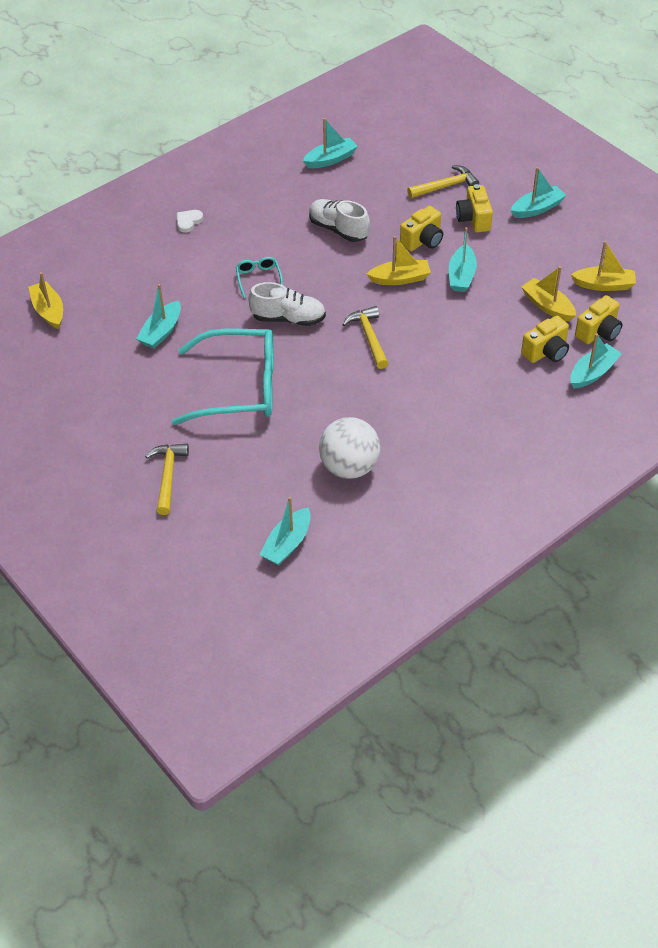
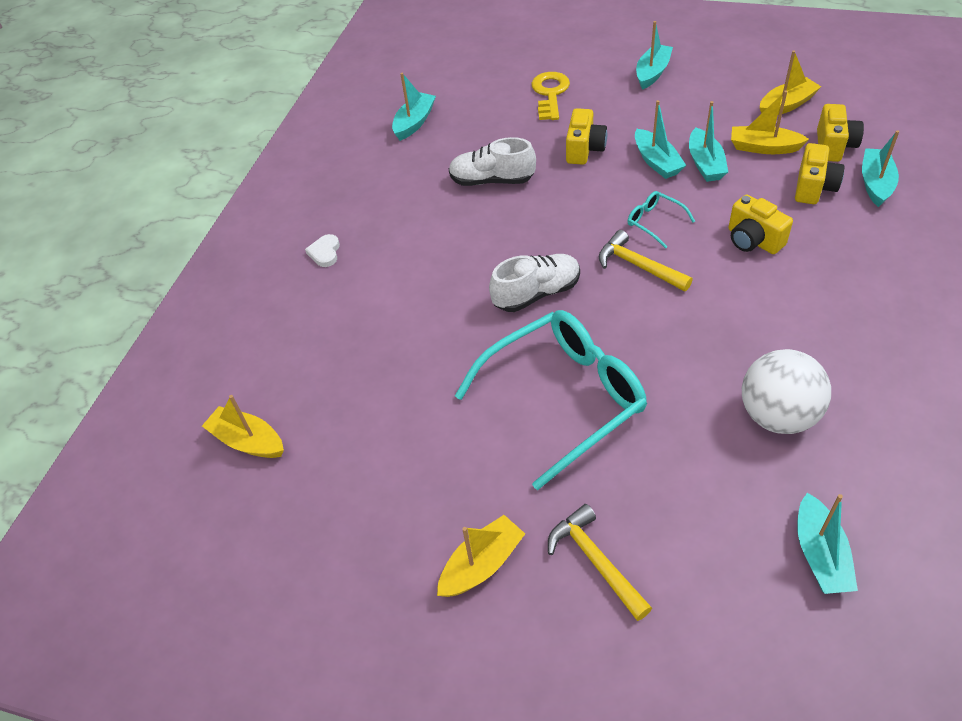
camera: 30 degrees left, 0 degrees up
turquoise boat [136,284,181,349] -> turquoise boat moved to [689,101,728,182]
turquoise glasses [236,257,283,298] -> turquoise glasses moved to [628,191,695,249]
yellow boat [367,236,431,285] -> yellow boat moved to [437,515,525,597]
yellow hammer [407,165,479,198] -> yellow key [531,72,570,120]
yellow camera [456,184,493,233] -> yellow camera moved to [728,194,793,254]

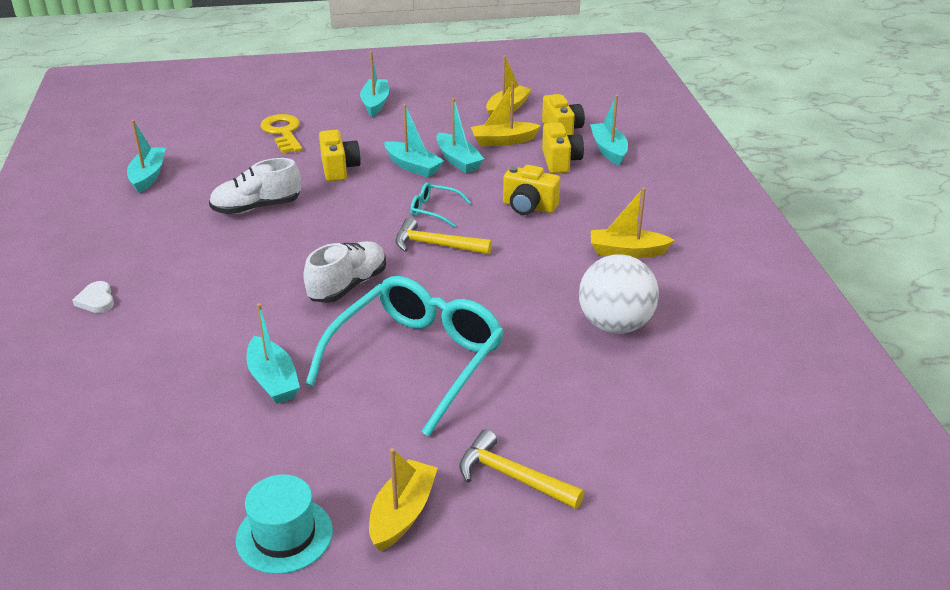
camera: 30 degrees left, 15 degrees down
yellow boat [202,395,284,458] -> yellow boat moved to [591,187,675,258]
turquoise boat [797,493,858,594] -> turquoise boat moved to [246,303,300,404]
none -> turquoise hat [236,474,333,574]

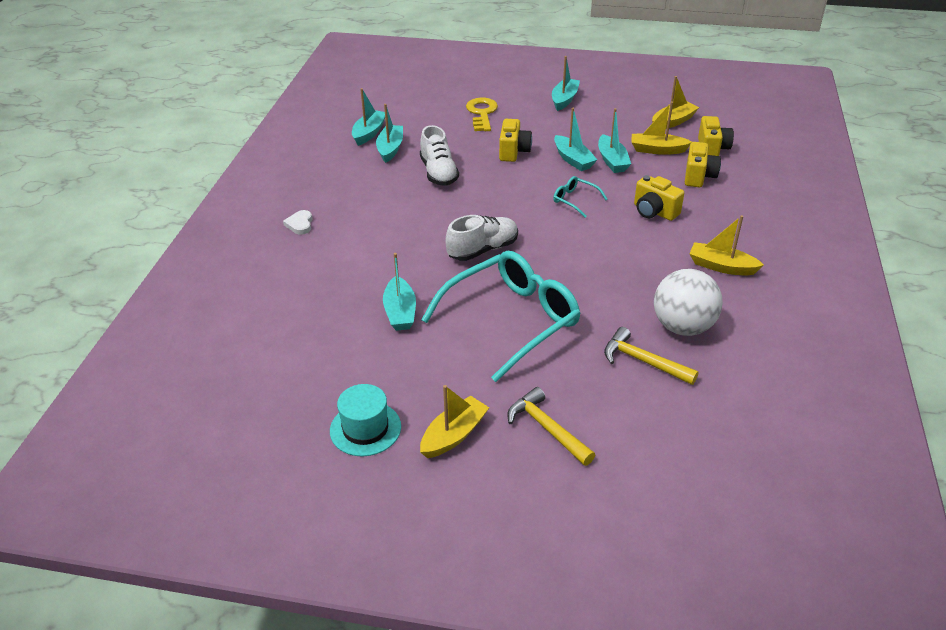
camera: 20 degrees right, 5 degrees up
white shoe [209,158,301,214] -> white shoe turned 105 degrees counterclockwise [420,125,459,186]
yellow hammer [395,218,492,255] -> yellow hammer moved to [604,327,699,385]
turquoise boat [590,95,628,165] -> turquoise boat moved to [376,104,403,163]

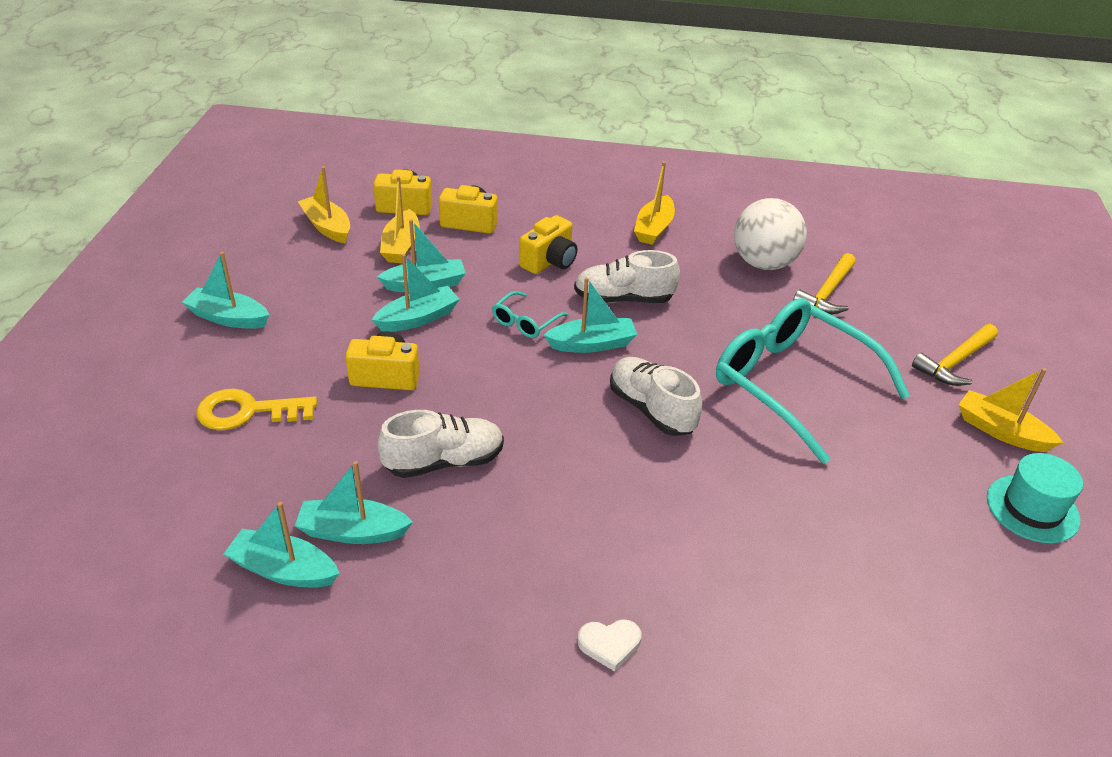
camera: 95 degrees left, 0 degrees up
turquoise boat [383,253,416,331] -> turquoise boat moved to [544,277,637,353]
none -> white shoe [574,250,680,303]

